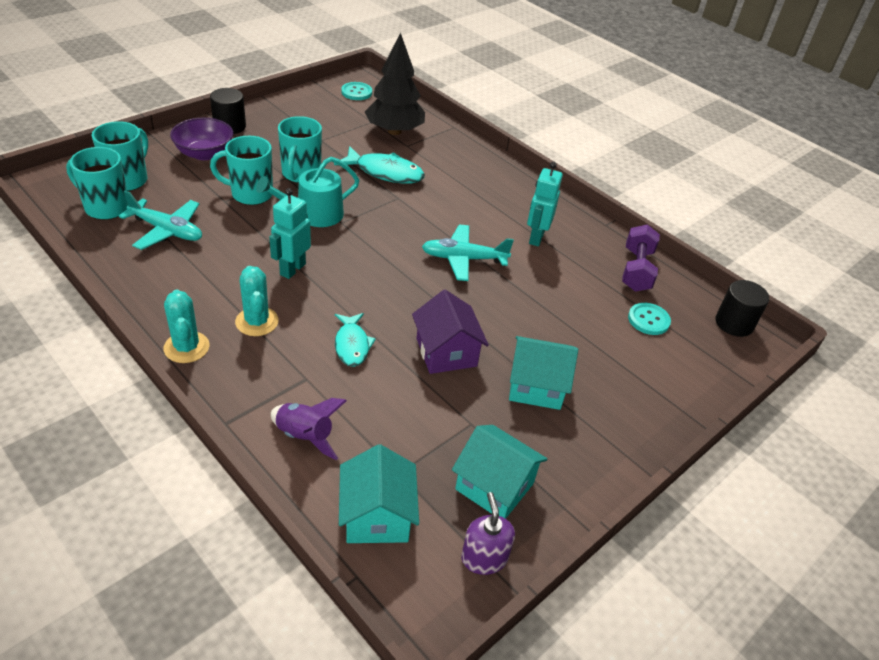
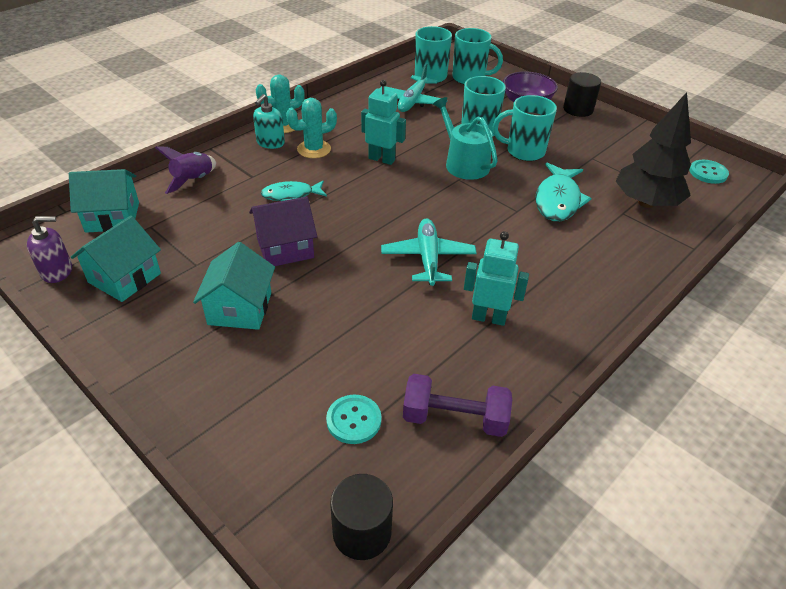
camera: 90 degrees right, 0 degrees up
none -> turquoise soap dispenser [253,94,285,149]

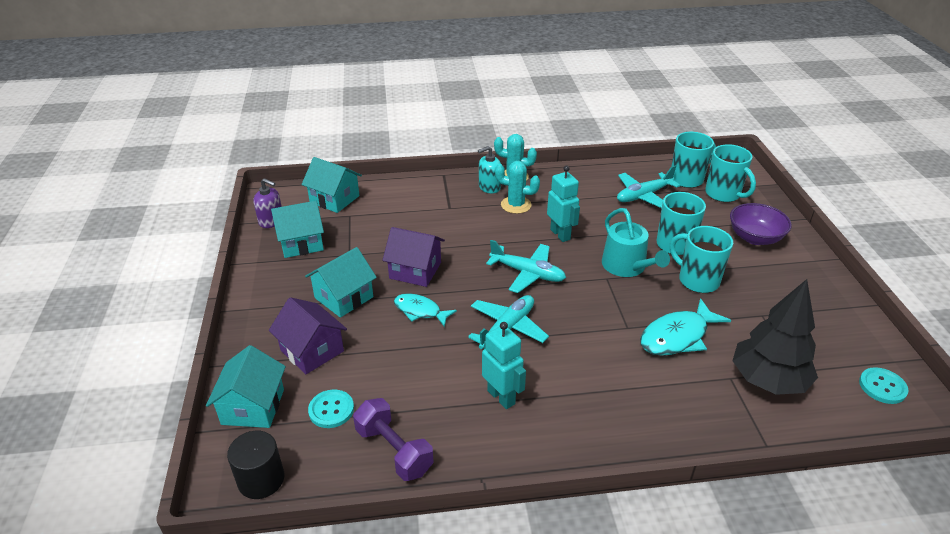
camera: 40 degrees right, 5 degrees down
purple rocket [155,146,216,194] -> none
turquoise fish [261,180,327,201] -> turquoise fish moved to [394,294,457,327]
turquoise watering can [433,97,498,180] -> turquoise watering can turned 150 degrees clockwise [602,208,670,277]
black cylinder [563,72,601,117] -> none
none -> turquoise house [206,345,286,428]
none -> purple house [269,297,347,374]
none -> turquoise plane [486,240,566,293]

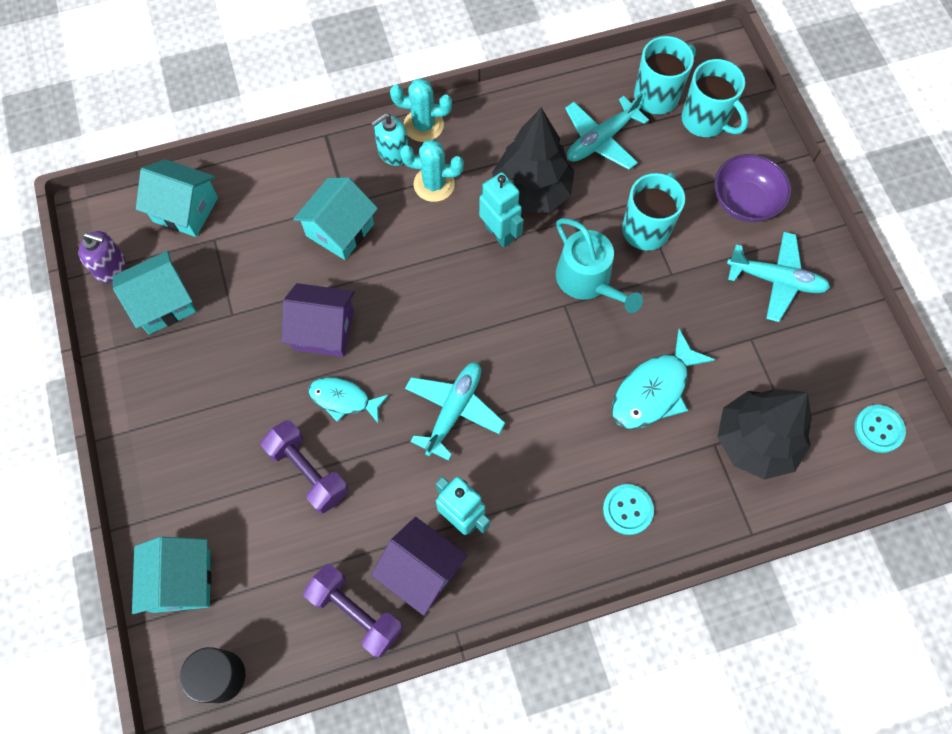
camera: 10 degrees left, 30 degrees up
purple house [269,297,347,374] -> purple house moved to [371,517,468,616]
turquoise house [305,247,377,318] -> turquoise house moved to [293,177,378,260]
turquoise button [308,390,354,428] -> turquoise button moved to [603,484,654,535]
turquoise plane [486,240,566,293] -> turquoise plane moved to [727,232,830,322]
turquoise mug [670,226,733,293] -> none
none -> purple dumbbell [261,420,348,514]
none -> black tree [492,108,574,213]

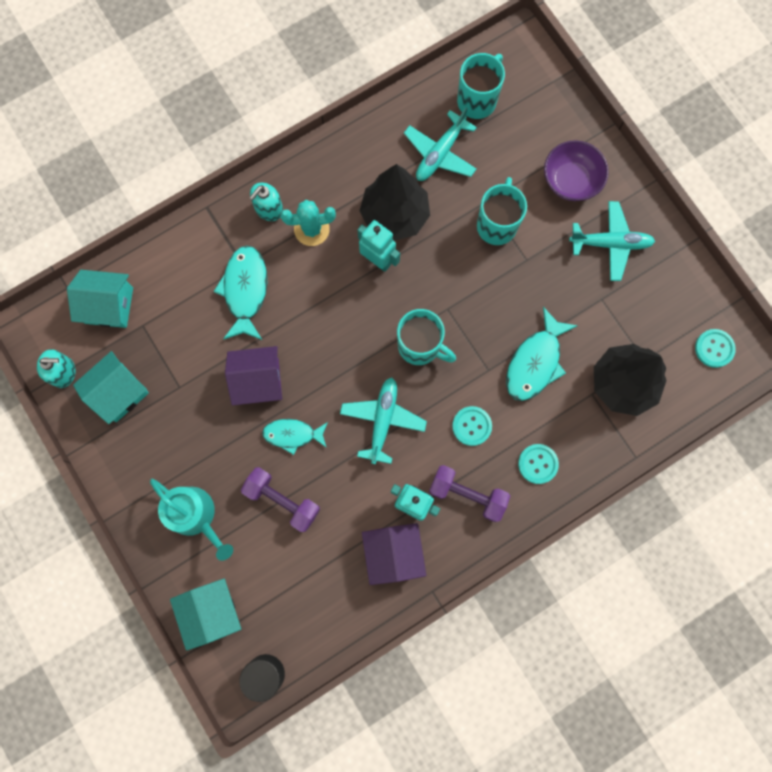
camera: 15 degrees left, 10 degrees up
purple soap dispenser [78,231,125,283] -> turquoise soap dispenser [37,349,76,388]
turquoise house [293,177,378,260] -> turquoise fish [213,245,267,340]
purple dumbbell [303,564,403,657] -> purple dumbbell moved to [429,465,510,522]
purple house [371,517,468,616] -> purple house turned 60 degrees clockwise [362,523,426,585]
turquoise cactus [390,78,452,142] -> none
turquoise watering can [556,218,643,313] -> turquoise watering can moved to [150,479,233,561]
turquoise mug [682,59,749,137] -> turquoise mug moved to [397,309,456,365]
none -> turquoise button [452,406,492,446]

